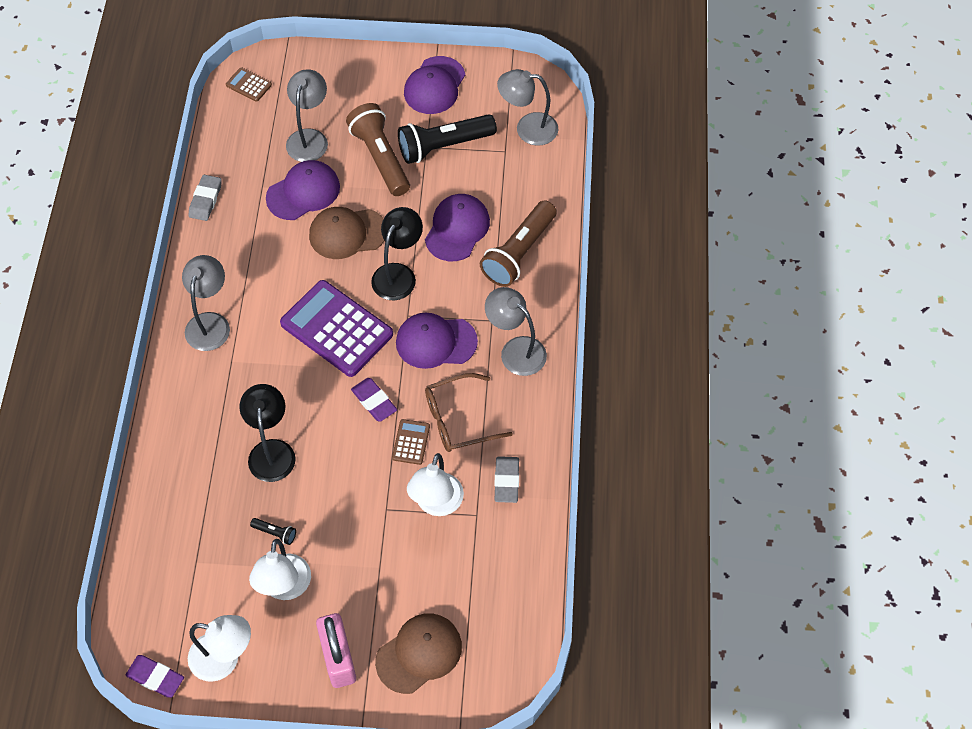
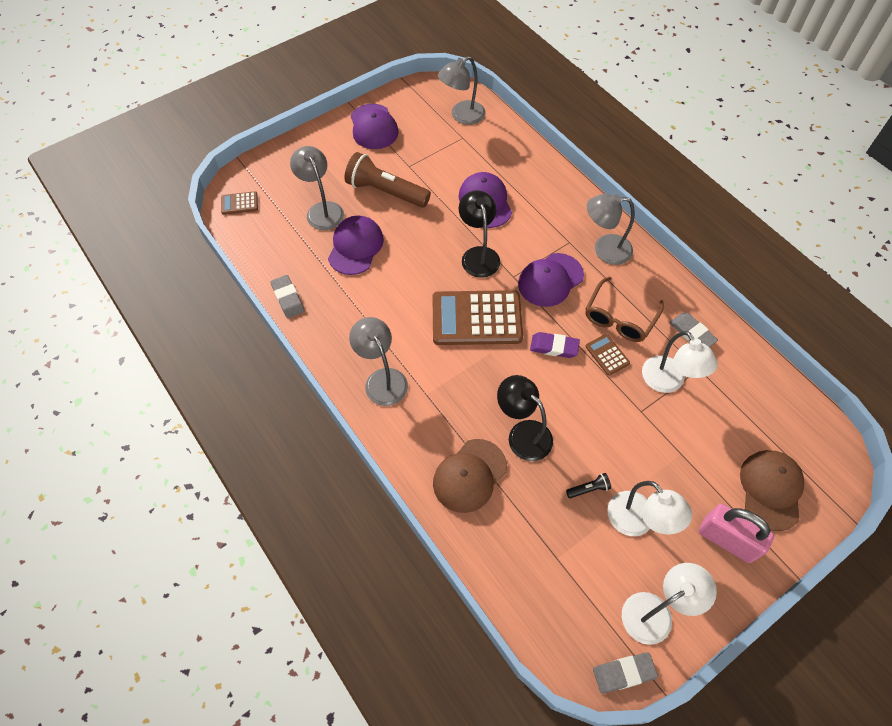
camera: 40 degrees left, 0 degrees up
purple eraser [126,655,184,698] -> grey eraser [593,652,658,693]
purple calculator [280,280,393,377] -> brown calculator [433,290,523,345]
brown cap [309,207,385,259] -> brown cap moved to [433,439,507,513]
black flashlight [398,114,497,164] -> none
brown flashlight [480,200,557,287] -> none

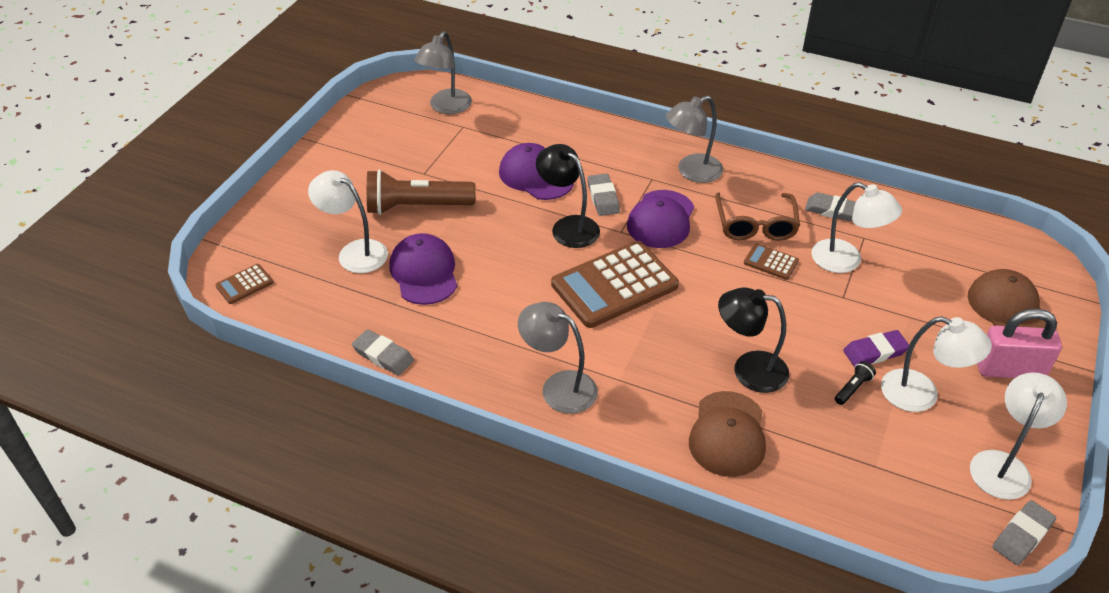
camera: 30 degrees left, 15 degrees down
grey lamp [290,146,344,230] -> white lamp [308,170,388,273]
purple cap [350,104,399,149] -> none
purple eraser [530,332,580,358] -> purple eraser moved to [843,330,909,367]
none -> grey eraser [588,173,620,216]

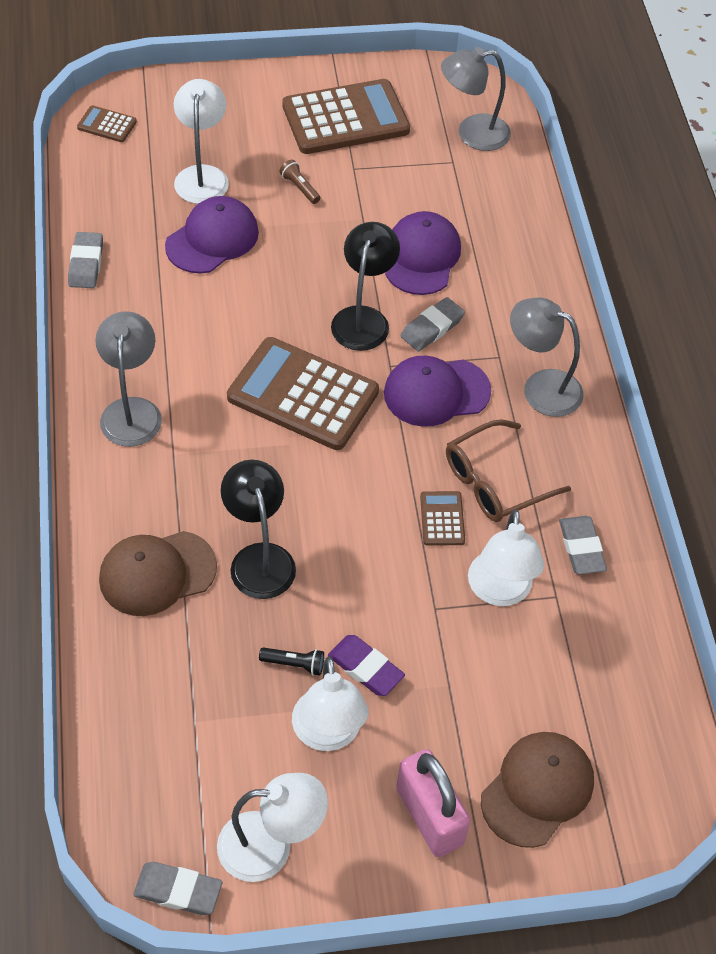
camera: 55 degrees right, 10 degrees up
brown flashlight [367,169,476,215] -> brown flashlight [280,160,321,204], size x0.41
none -> brown calculator [282,79,410,154]

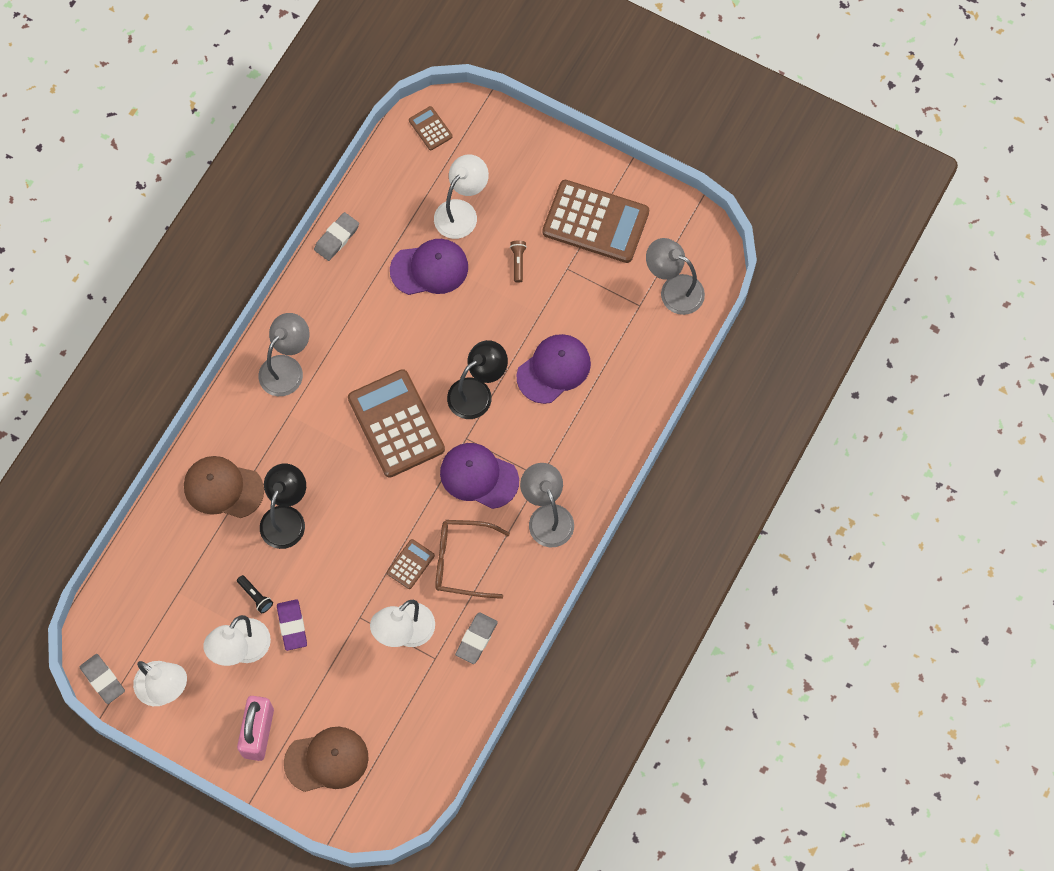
camera: 40 degrees right, 15 degrees up
grey eraser [400,297,465,351] -> none

